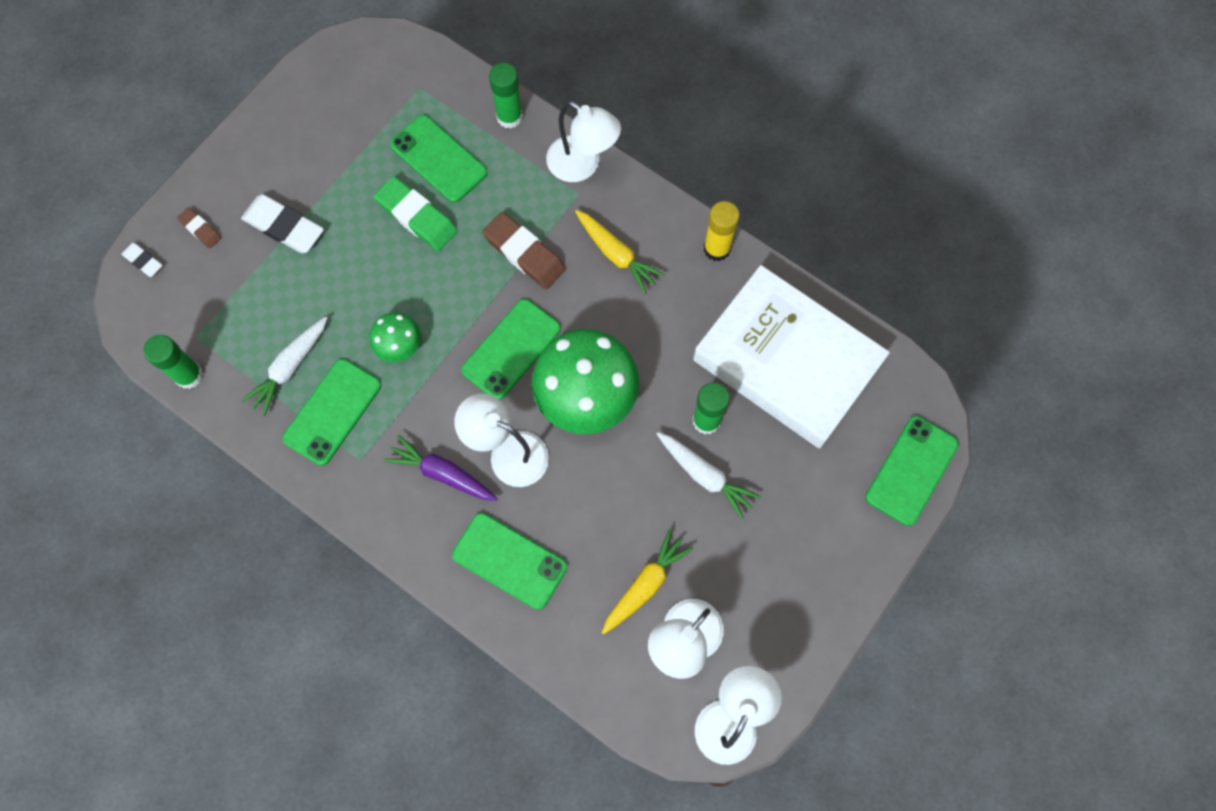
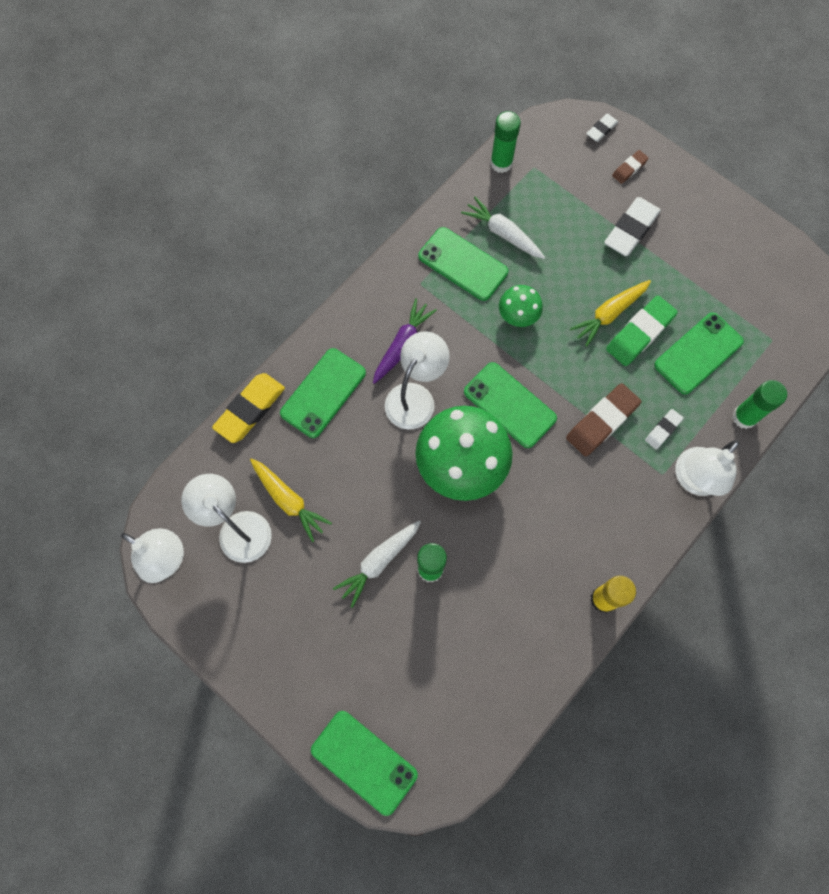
camera: 95 degrees right, 0 degrees up
yellow carrot [575,210,665,294] -> yellow carrot moved to [570,280,651,347]
white book [693,265,890,448] -> none
none -> yellow eraser [212,373,285,443]
none -> white eraser [645,409,684,449]

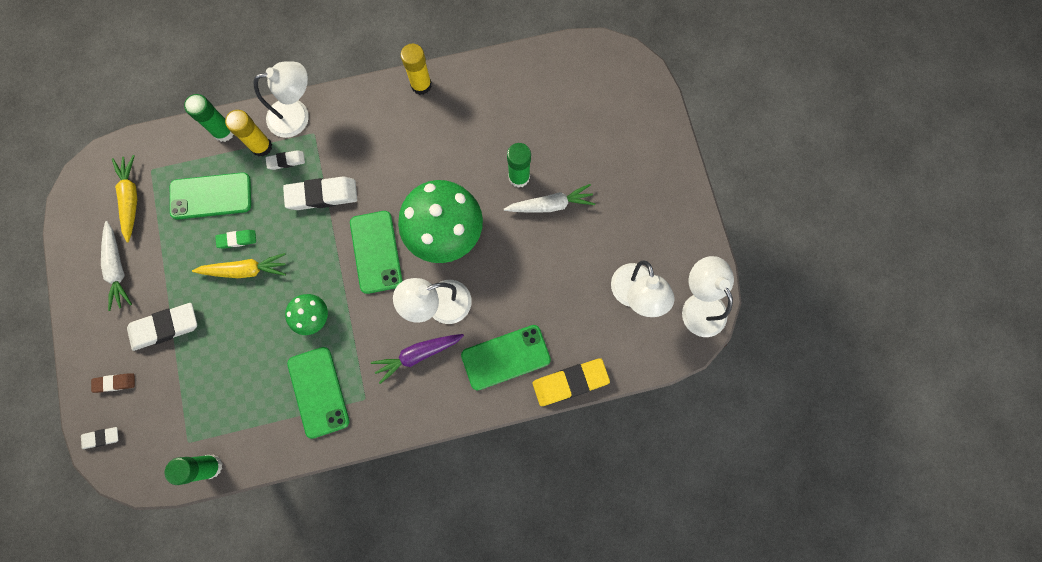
camera: 145 degrees left, 5 degrees up
yellow carrot [250,458,332,542] -> yellow carrot moved to [112,155,137,242]
green phone [311,711,418,816] -> none
white carrot [461,197,545,259] -> white carrot moved to [101,221,132,311]
brown eraser [566,383,641,456] -> white eraser [283,176,357,210]
green eraser [606,296,678,366] -> green eraser [215,230,256,249], size x0.54
none -> yellow glue stick [225,110,272,157]

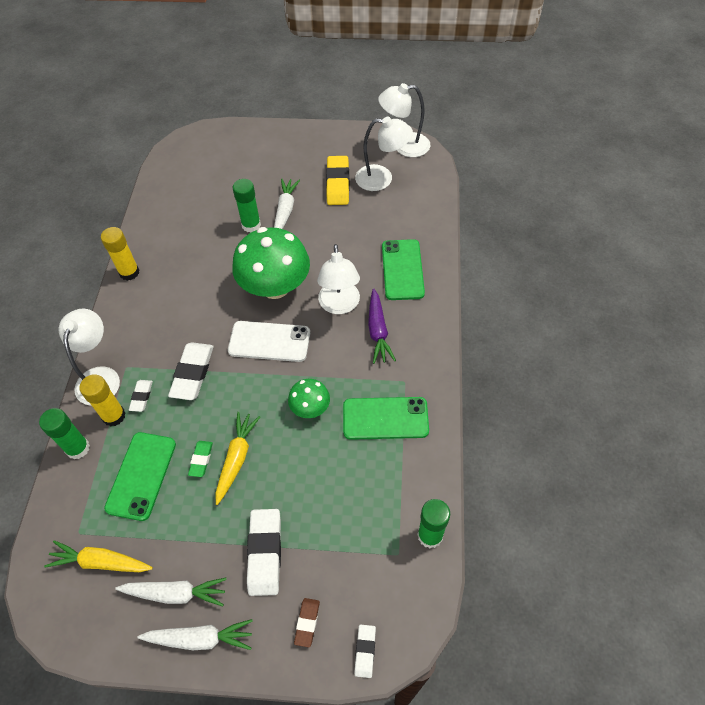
camera: 70 degrees left, 20 degrees down
green phone [350,211,403,294] -> white phone [228,321,310,362]
yellow eraser [532,358,610,406] -> yellow eraser moved to [326,156,350,205]
none -> white carrot [137,619,253,650]

